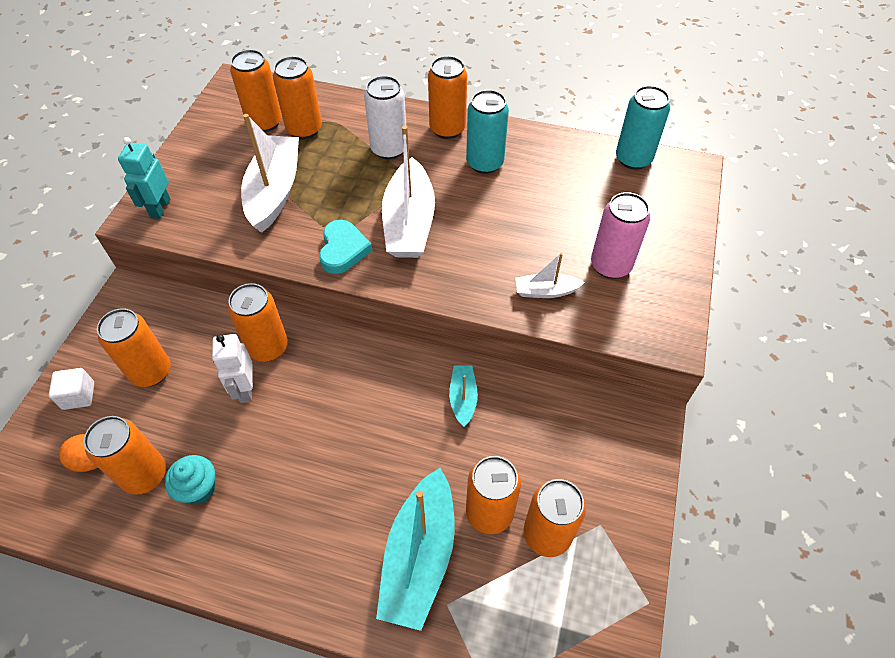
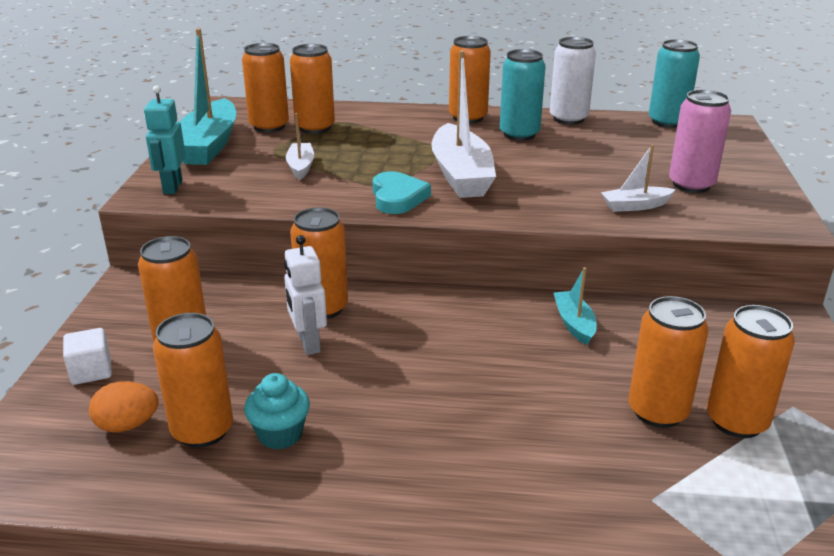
camera: 10 degrees left, 25 degrees down
white boat [241,114,299,233] -> white boat [286,113,314,180], size x0.50
white can [364,76,406,159] -> white can moved to [550,37,596,125]
turquoise boat [376,468,455,631] -> turquoise boat moved to [180,28,236,165]

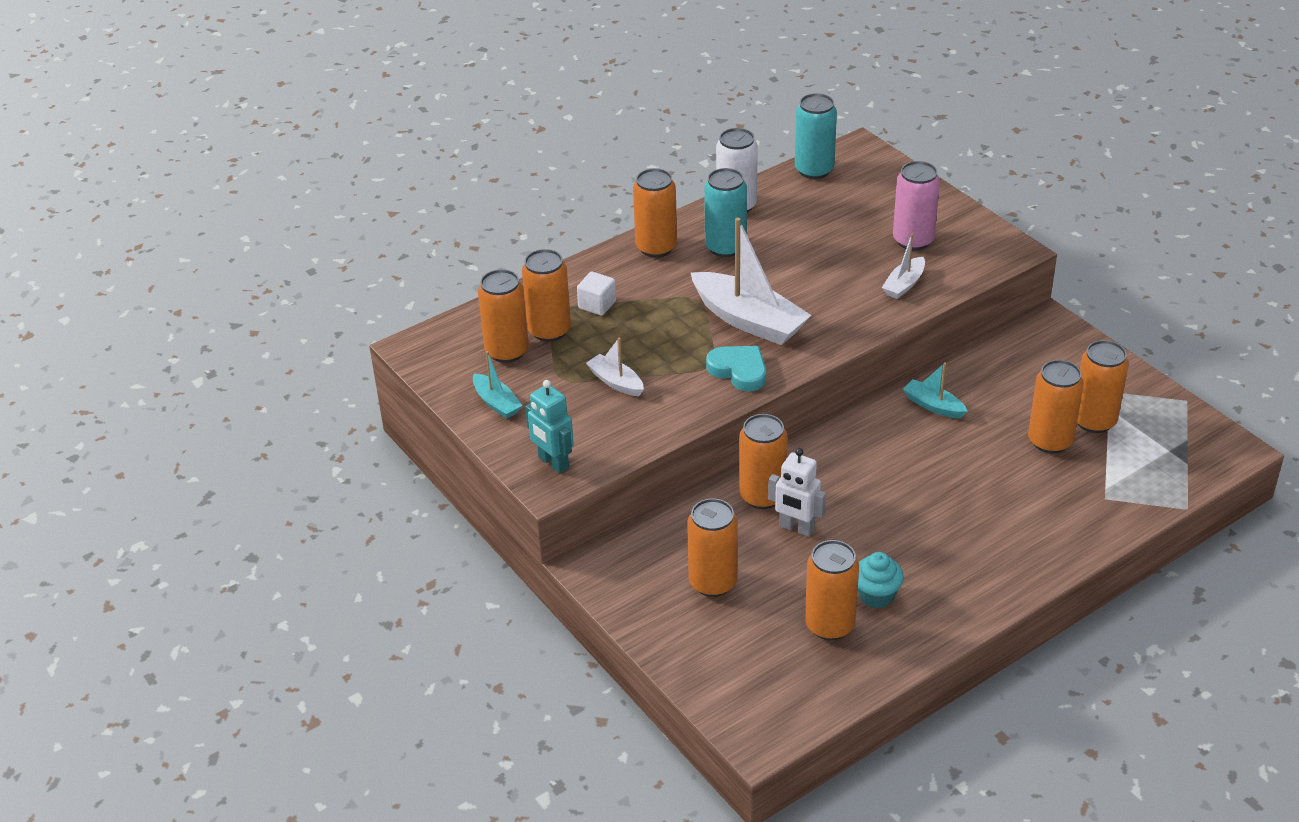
camera: 40 degrees left, 10 degrees up
white cube [63,328,112,385] -> white cube moved to [577,272,616,316]
orange egg [89,381,159,432] -> none
turquoise boat [180,28,236,165] -> turquoise boat [473,351,522,419], size x0.50

